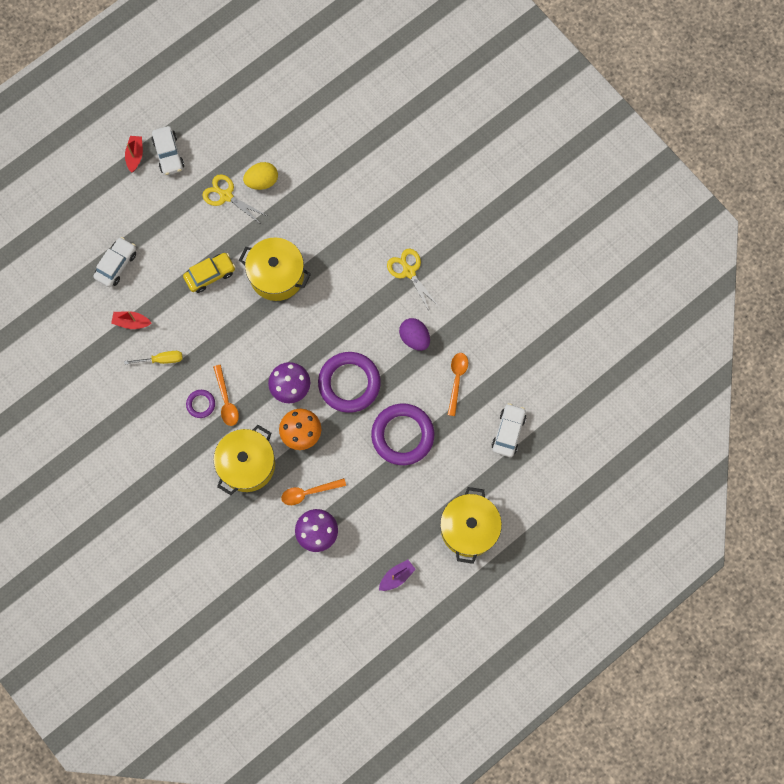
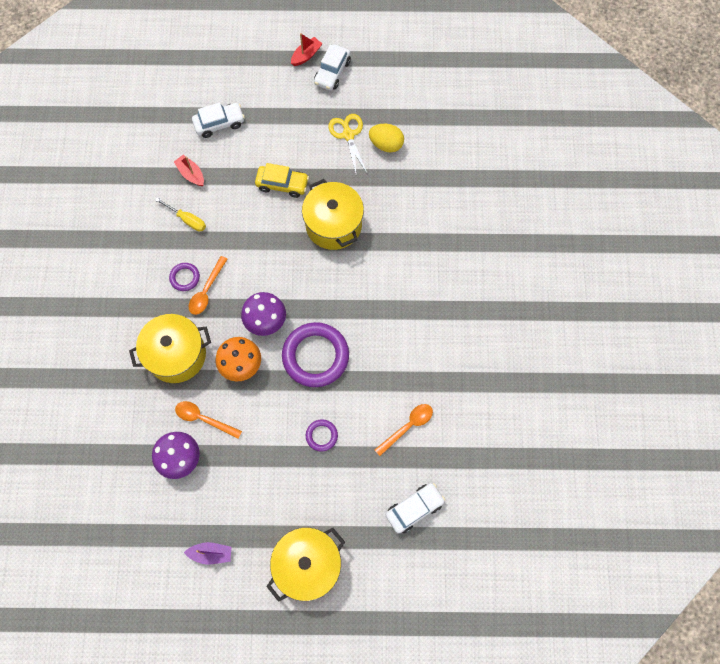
camera: 40 degrees right, 5 degrees down
purple ring [371,404,434,465] -> purple ring [306,419,338,452], size x0.47
yellow scissors [387,249,440,312] -> none
purple egg [399,318,430,351] -> none

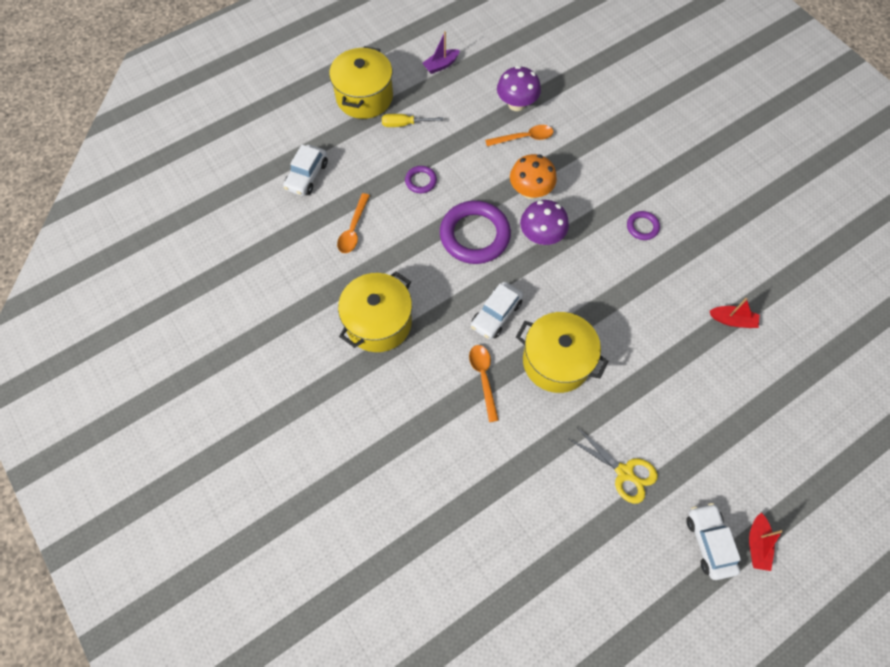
camera: 145 degrees right, 5 degrees down
yellow pot [129,314,211,383] -> yellow pot moved to [338,271,412,352]
yellow screwdriver [155,198,206,232] -> yellow screwdriver moved to [382,114,443,127]
orange spoon [189,256,227,315] -> orange spoon moved to [469,345,499,422]
white car [192,103,245,138] -> white car moved to [471,282,523,339]
yellow car [255,163,309,198] -> none
yellow egg [369,124,404,153] -> none

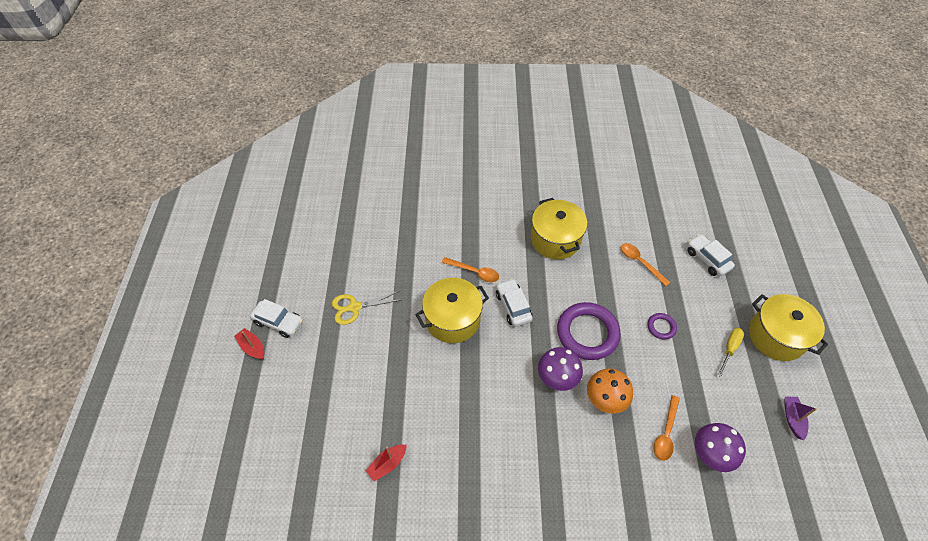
camera: 125 degrees right, 10 degrees down
purple ring [627,211,660,240] -> none

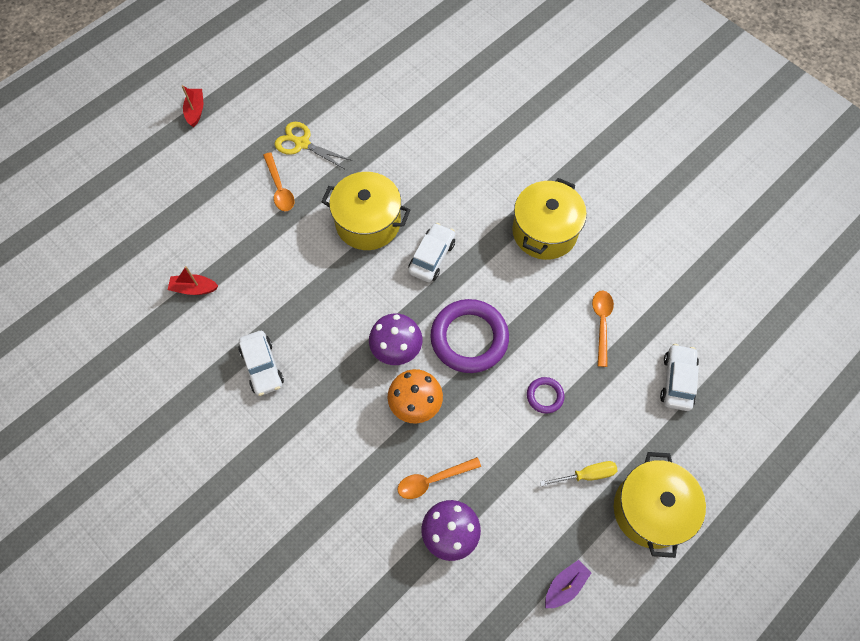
camera: 45 degrees right, 10 degrees up
white car [250,299,303,338] -> white car moved to [239,331,284,396]
orange spoon [442,257,499,282] -> orange spoon moved to [263,152,295,211]

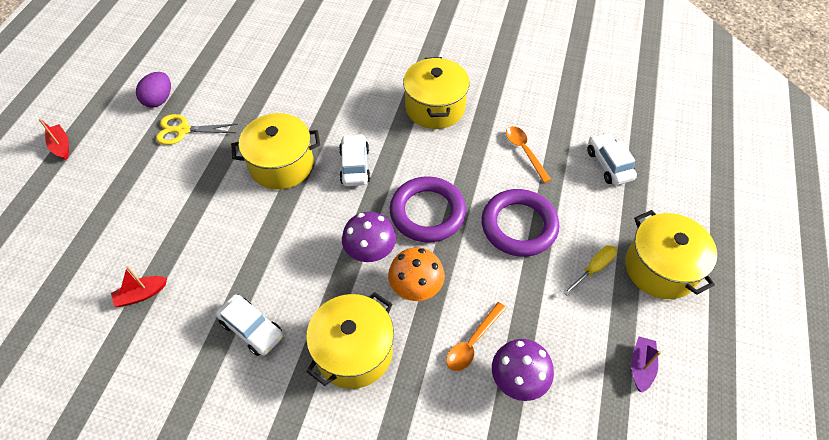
camera: 30 degrees left, 10 degrees down
orange spoon [263,152,295,211] -> none
purple ring [527,377,565,413] -> purple ring [481,189,559,257], size x2.14
none -> purple egg [136,72,171,108]
none -> yellow pot [306,292,394,389]

